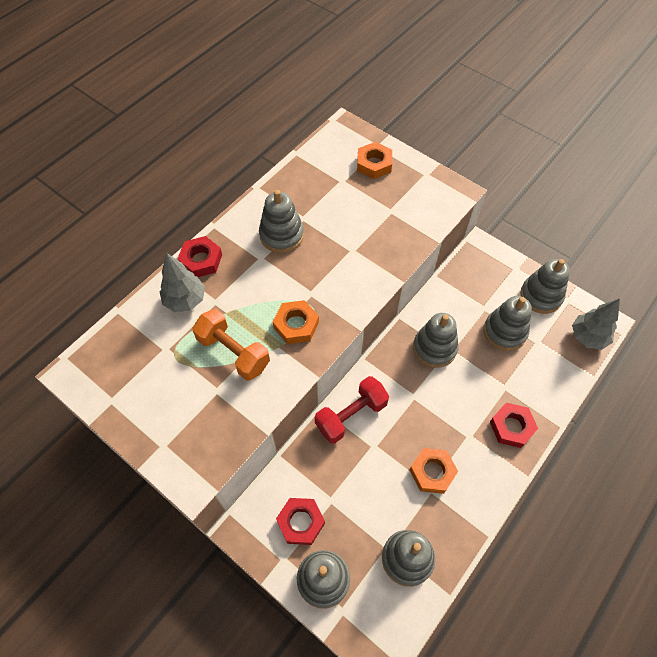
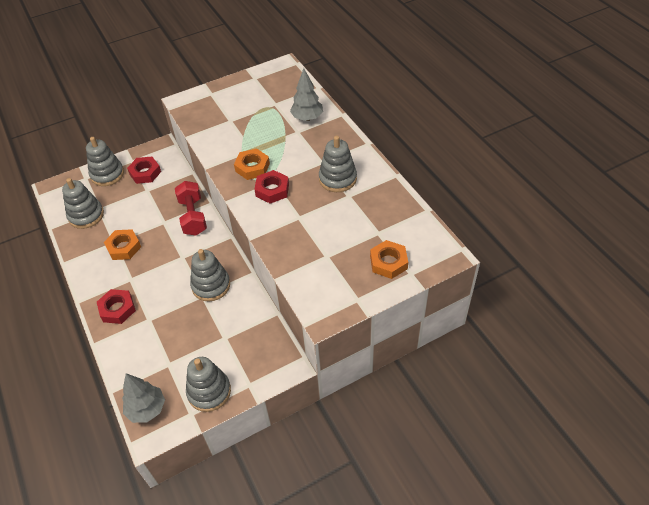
camera: 115 degrees right, 10 degrees down
red nut [178,236,222,277] -> red nut moved to [254,170,289,204]
orange dumbbell [192,309,270,381] -> none
grey stacking toy [484,296,532,351] -> none

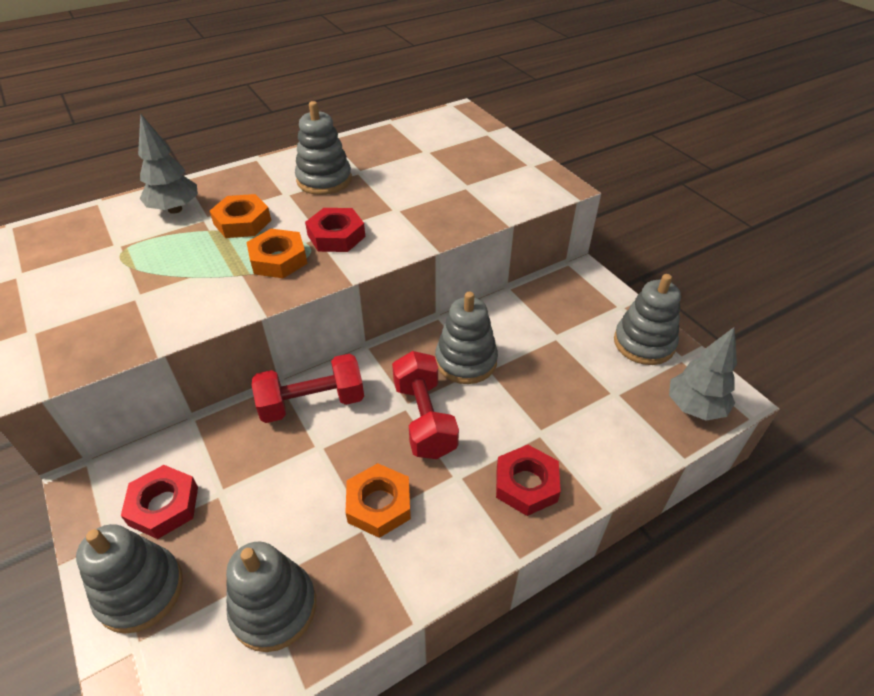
camera: 95 degrees left, 5 degrees down
orange nut [370,240,408,279] -> orange nut moved to [210,194,271,238]
none -> red dumbbell [392,351,459,459]

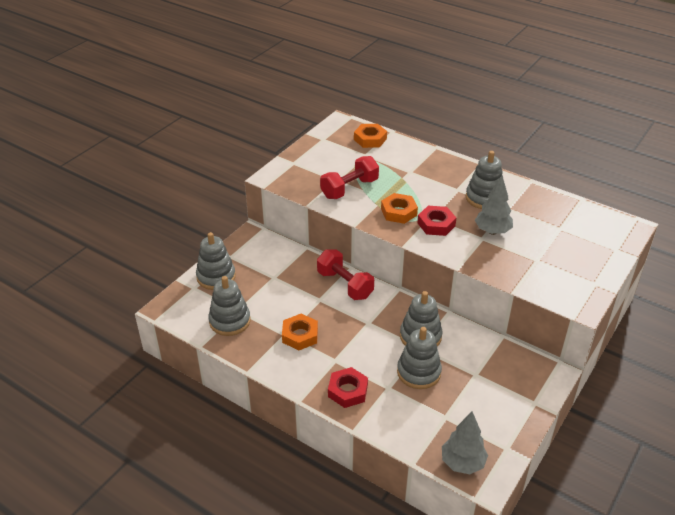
camera: 65 degrees right, 5 degrees down
red nut [121,465,198,539] -> none
grey tree [138,113,198,214] -> grey tree moved to [475,176,513,235]
orange nut [210,194,271,238] -> orange nut moved to [354,124,387,148]
red dumbbell [392,351,459,459] -> red dumbbell moved to [320,156,379,199]
grey stacking toy [614,274,681,365] -> grey stacking toy moved to [397,327,442,389]

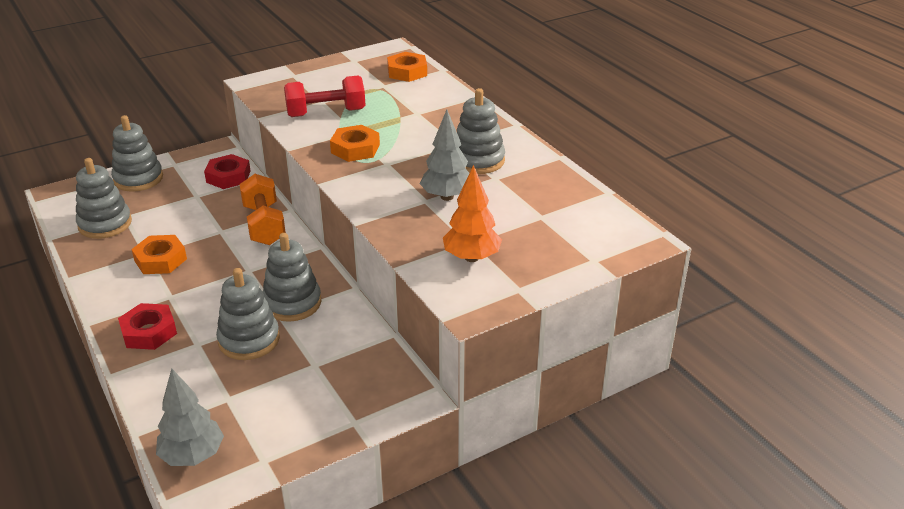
camera: 25 degrees right, 5 degrees down
red dumbbell [317,249,374,300] -> orange dumbbell [239,174,286,245]
red nut [417,206,456,236] -> red nut moved to [204,154,251,189]
none -> orange tree [443,165,502,262]

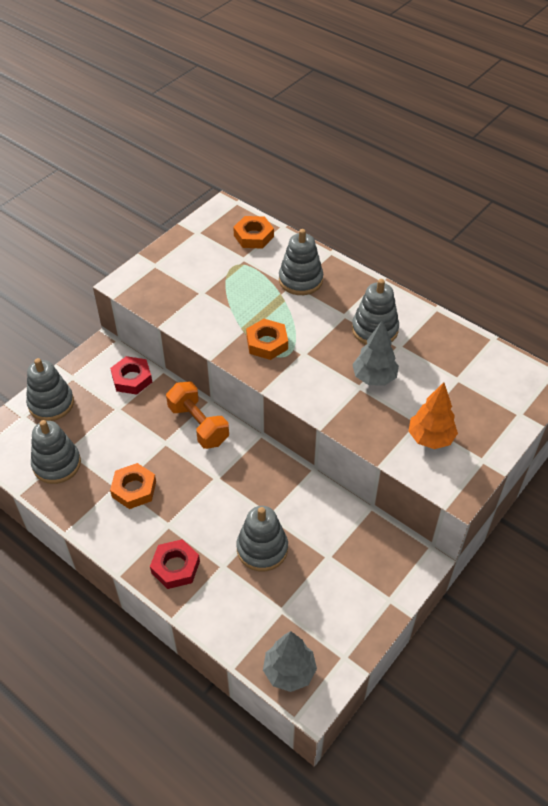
camera: 20 degrees left, 15 degrees up
grey stacking toy [263,233,321,322] -> grey stacking toy moved to [279,229,323,295]
red dumbbell [284,75,366,117] -> none

